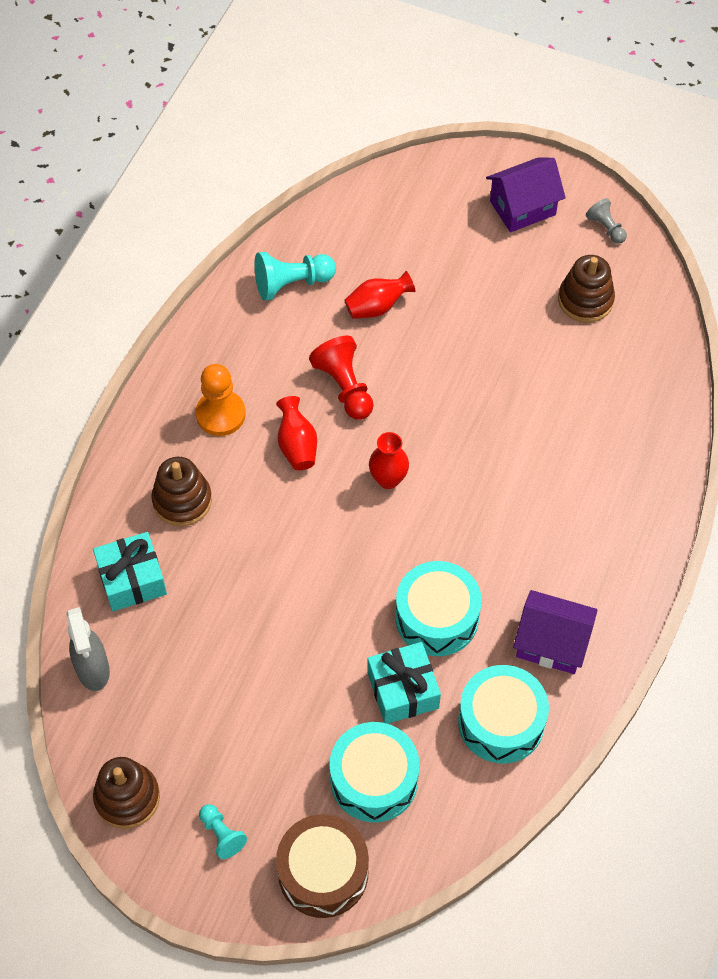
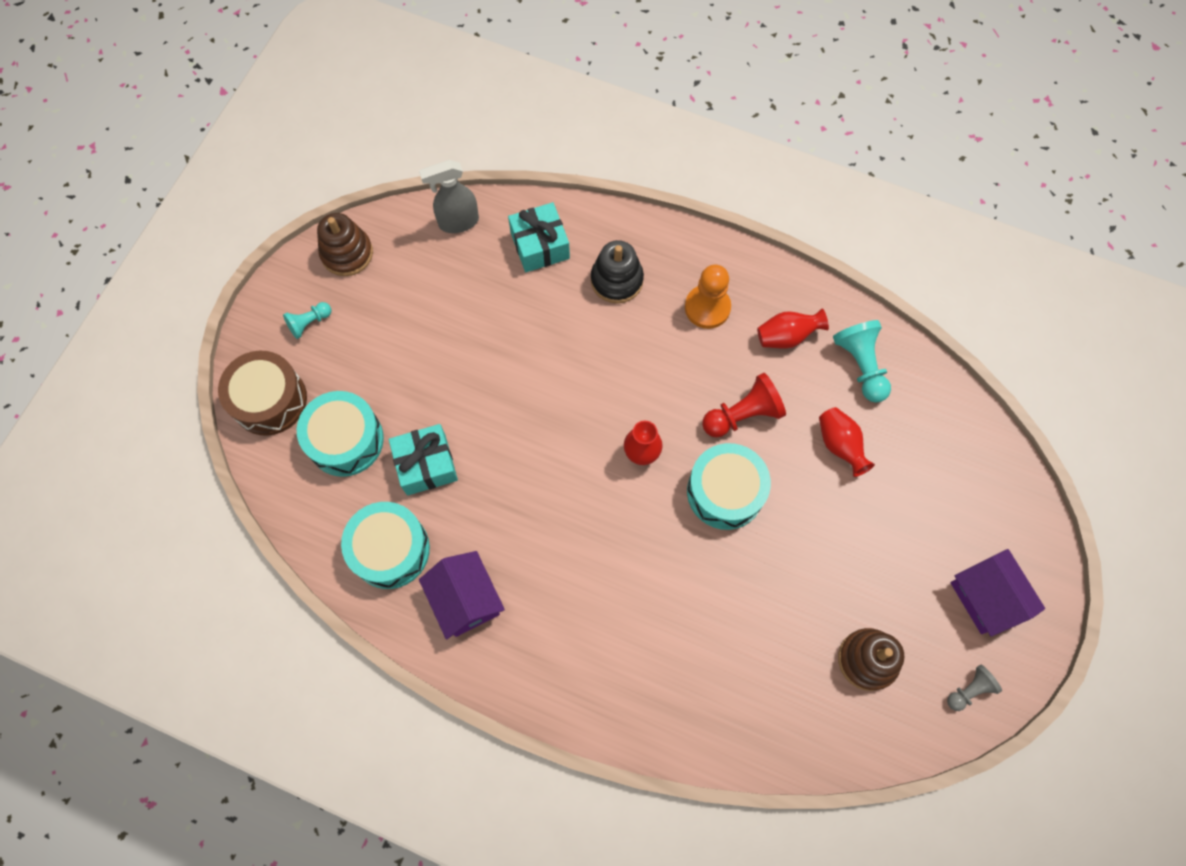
camera: 90 degrees right, 10 degrees up
brown stacking toy [151,457,212,526] -> black stacking toy [591,240,644,304]
red vase [276,396,317,470] -> red vase moved to [757,308,829,349]
turquoise drum [395,561,482,656] -> turquoise drum moved to [687,443,771,530]
purple house [513,590,597,674] -> purple house turned 45 degrees counterclockwise [419,551,505,639]

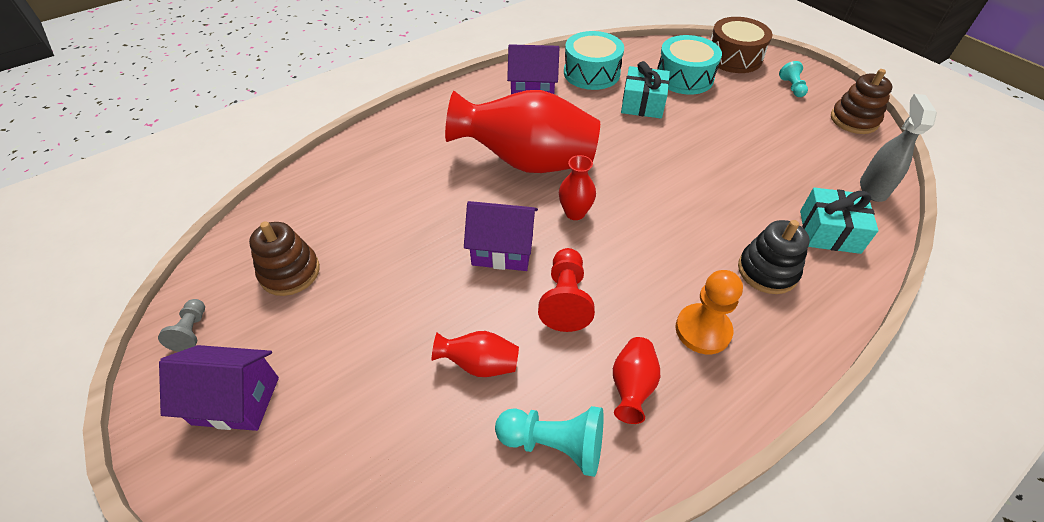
camera: 120 degrees right, 20 degrees down
turquoise drum [687,443,771,530] -> purple house [464,201,538,271]
none -> red vase [445,90,600,173]

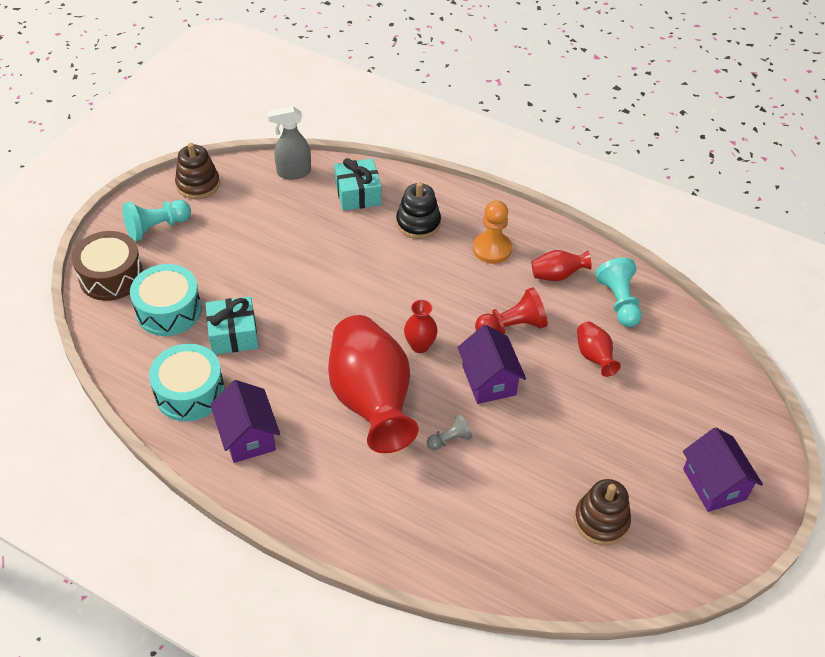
camera: 115 degrees left, 0 degrees up
grey pawn [158,299,205,352] -> grey pawn moved to [427,414,472,450]
turquoise pawn [779,61,808,97] -> turquoise pawn [122,200,191,241], size x1.69

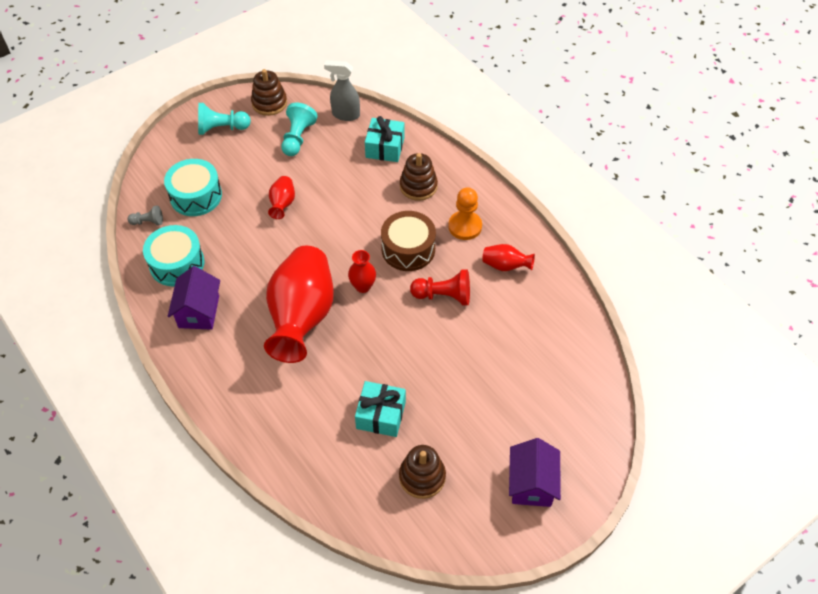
camera: 25 degrees right, 5 degrees up
brown drum [72,231,143,301] -> brown drum moved to [381,211,436,271]
turquoise gift [205,296,258,355] -> turquoise gift moved to [355,381,406,437]
black stacking toy [396,182,441,239] -> brown stacking toy [400,153,438,201]
grey pawn [427,414,472,450] -> grey pawn moved to [127,205,163,226]
purple house [457,325,526,404] -> none
red vase [577,322,621,377] -> red vase moved to [268,176,295,219]
turquoise pawn [595,258,642,327] -> turquoise pawn moved to [281,103,318,156]

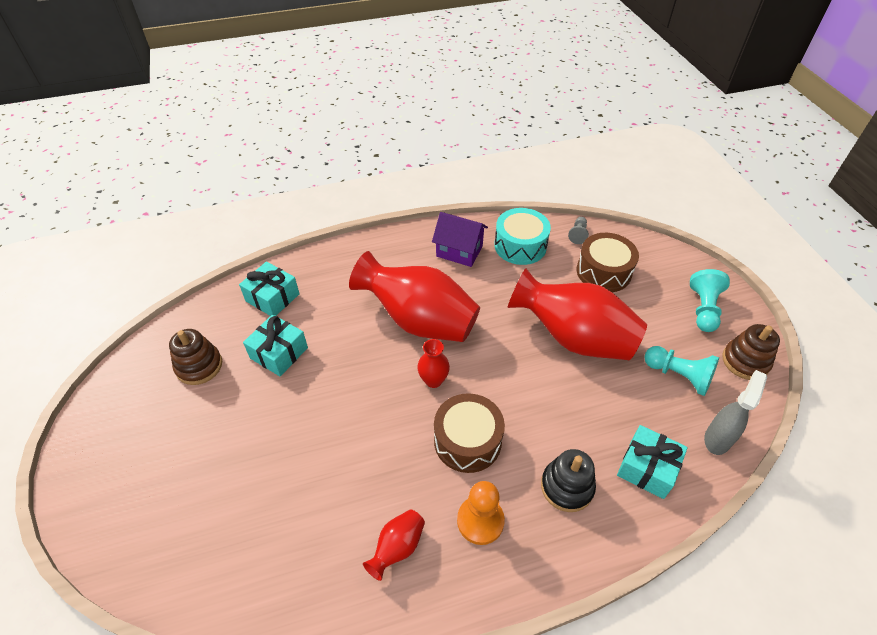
camera: 110 degrees right, 5 degrees down
turquoise drum [164,159,222,216] -> brown drum [577,233,639,292]
red vase [268,176,295,219] -> red vase [508,268,647,360], size x2.32
brown stacking toy [400,153,438,201] -> black stacking toy [541,449,596,512]
red pawn [410,269,470,305] -> none
purple house [509,438,561,507] -> none
none -> turquoise gift [239,261,300,316]

